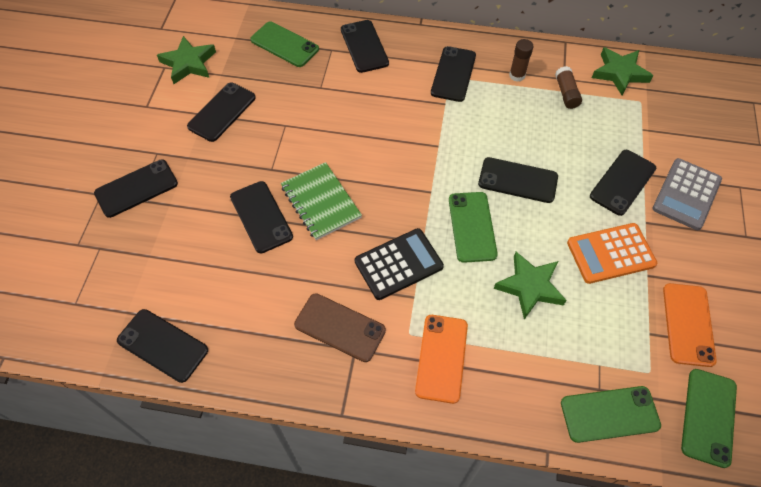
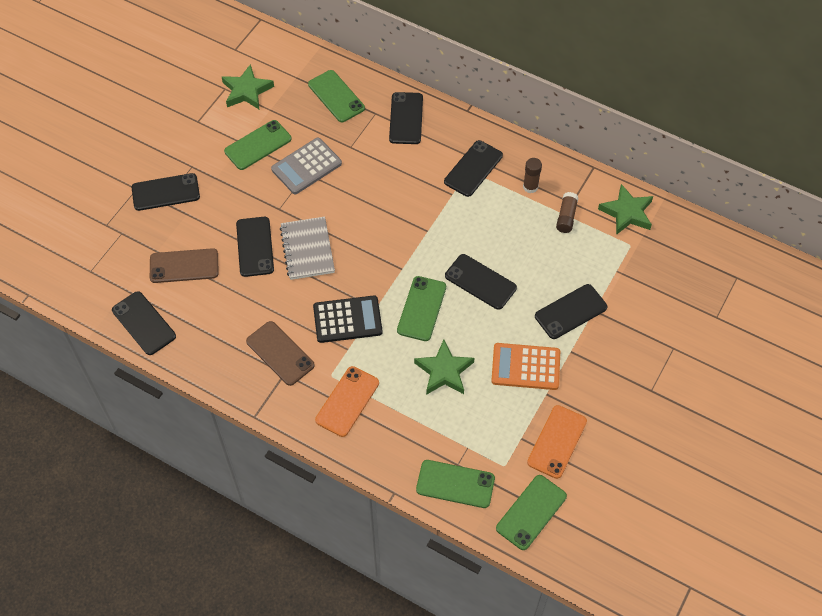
camera: 20 degrees right, 0 degrees up
black phone [187,82,256,142] -> green phone [224,120,292,170]
green notebook [281,162,362,240] -> grey notebook [280,217,335,280]
grey calculator [652,158,722,230] -> grey calculator moved to [271,138,342,194]
none -> brown phone [150,248,218,283]

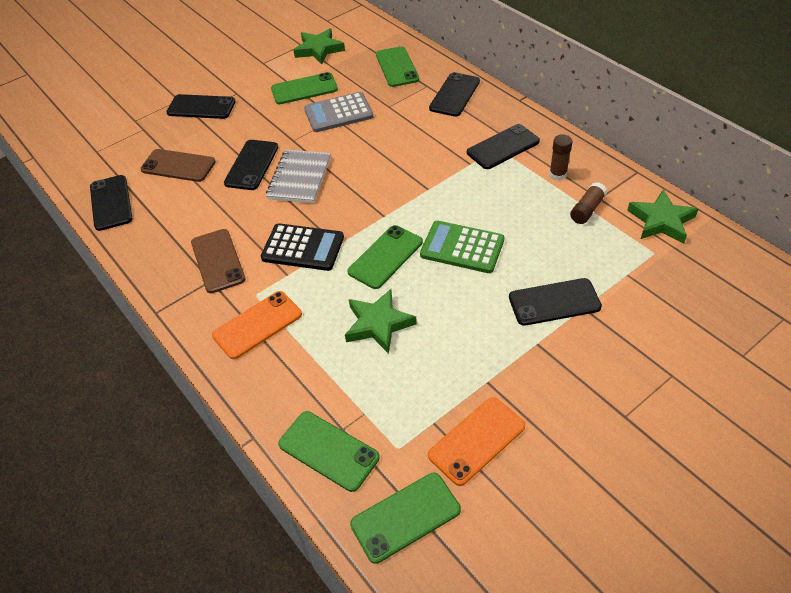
camera: 25 degrees right, 10 degrees down
black phone [445,254,517,310] -> green calculator [420,221,505,273]
orange calculator [491,343,560,390] -> none

